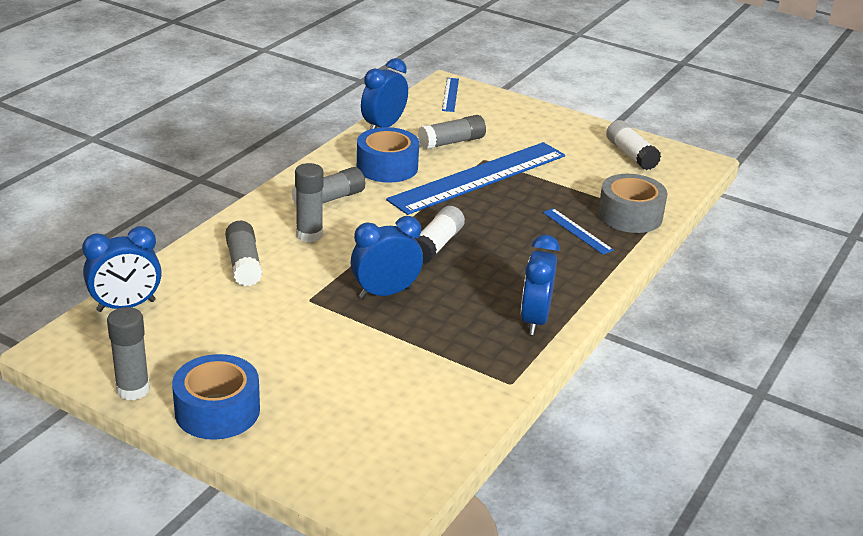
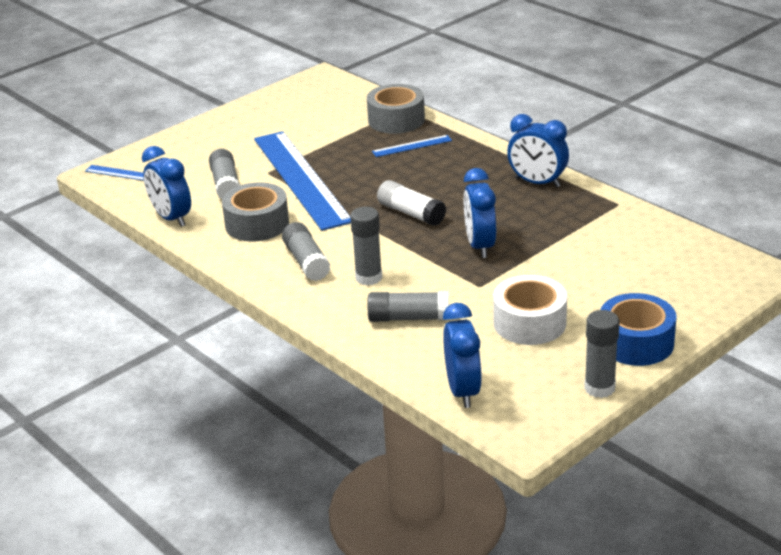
camera: 70 degrees left, 0 degrees up
blue tape [357,127,419,183] -> grey tape [222,183,289,241]
white glue stick [606,120,661,170] -> none
none -> white tape [493,275,567,345]

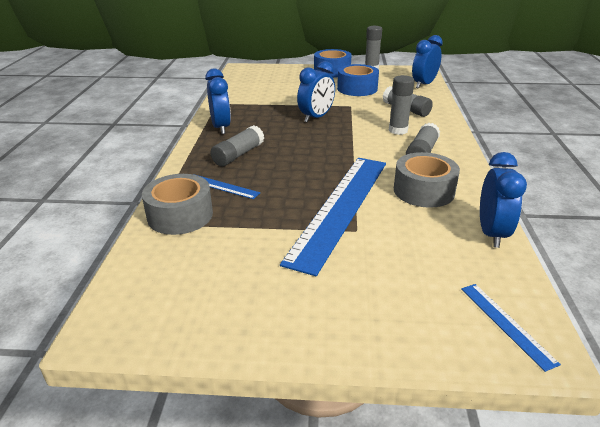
camera: 135 degrees left, 0 degrees up
grey glue stick [209,149,240,199] -> grey glue stick moved to [210,125,265,166]
white glue stick [377,180,446,226] -> none
white tape [493,275,567,345] -> blue tape [337,64,379,96]

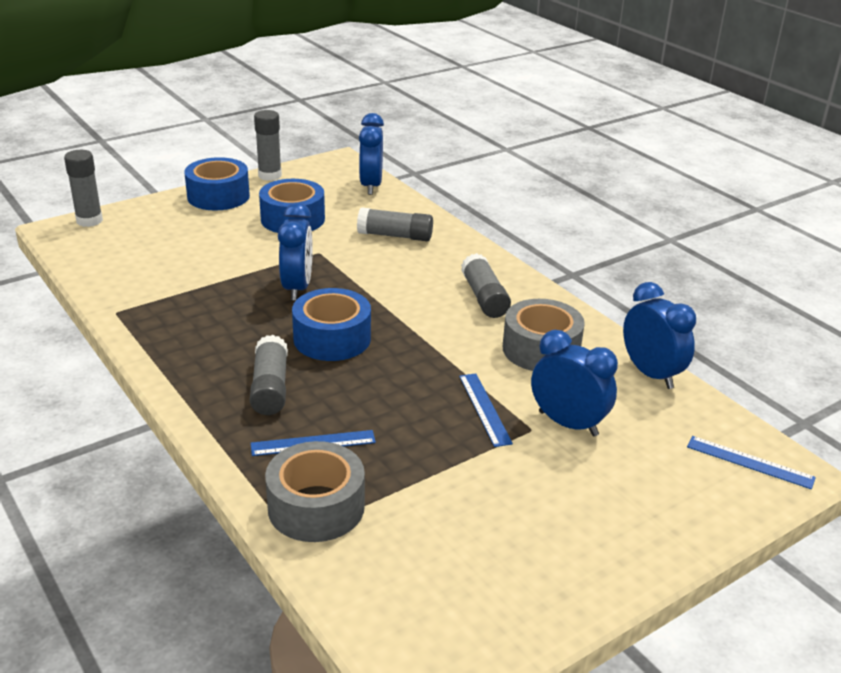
camera: 40 degrees left, 0 degrees up
blue clock [205,68,231,134] -> blue clock moved to [531,330,618,436]
blue ruler [280,158,386,276] -> blue ruler [459,373,513,447], size x0.41
grey glue stick [389,75,415,135] -> grey glue stick moved to [64,150,103,227]
none -> blue tape [292,288,371,361]

